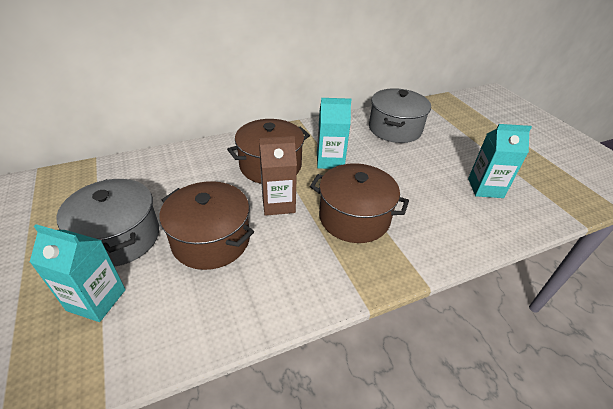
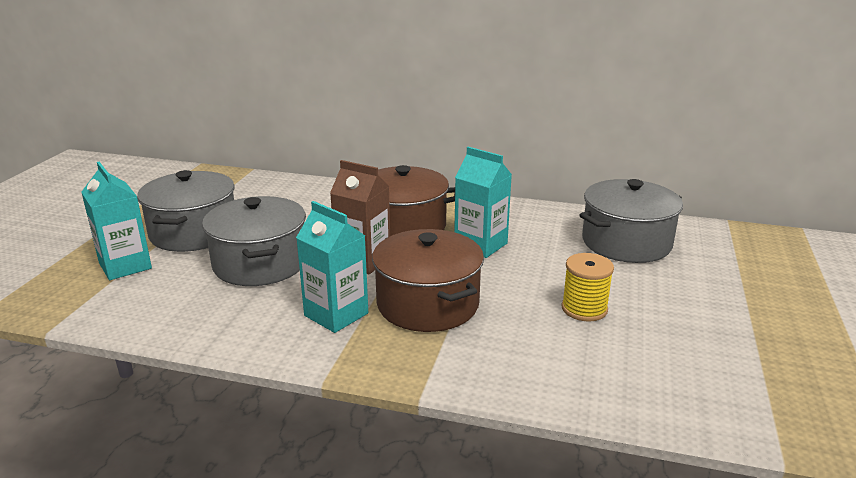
camera: 40 degrees right, 15 degrees down
brown pot [159,181,254,270] -> grey pot [202,196,306,286]
turquoise carton [468,124,532,198] -> turquoise carton moved to [296,201,368,333]
none -> yellow spool [562,253,614,322]

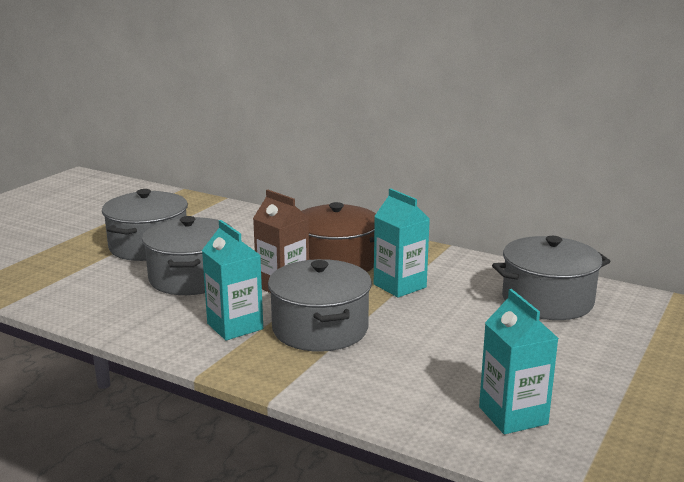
camera: 15 degrees right, 5 degrees down
turquoise carton [81,162,152,280] -> turquoise carton moved to [479,289,559,434]
brown pot [372,229,484,332] -> grey pot [268,259,372,352]
yellow spool [562,253,614,322] -> none

